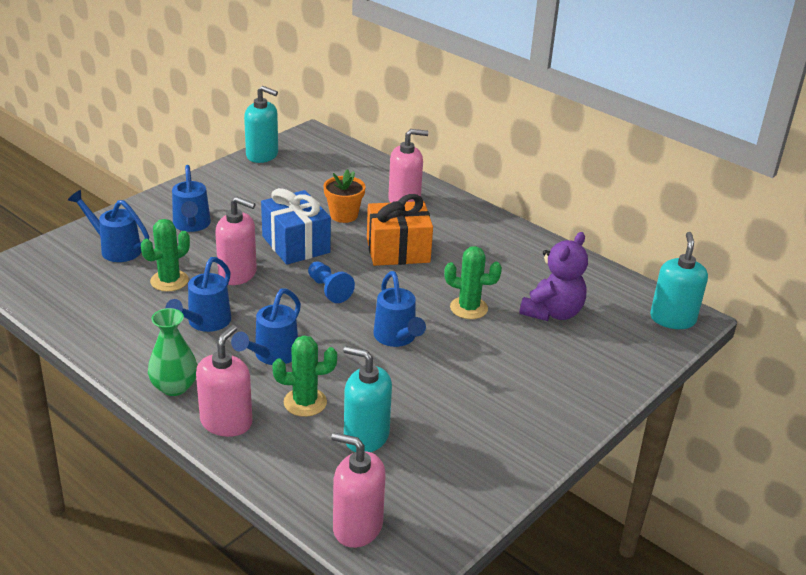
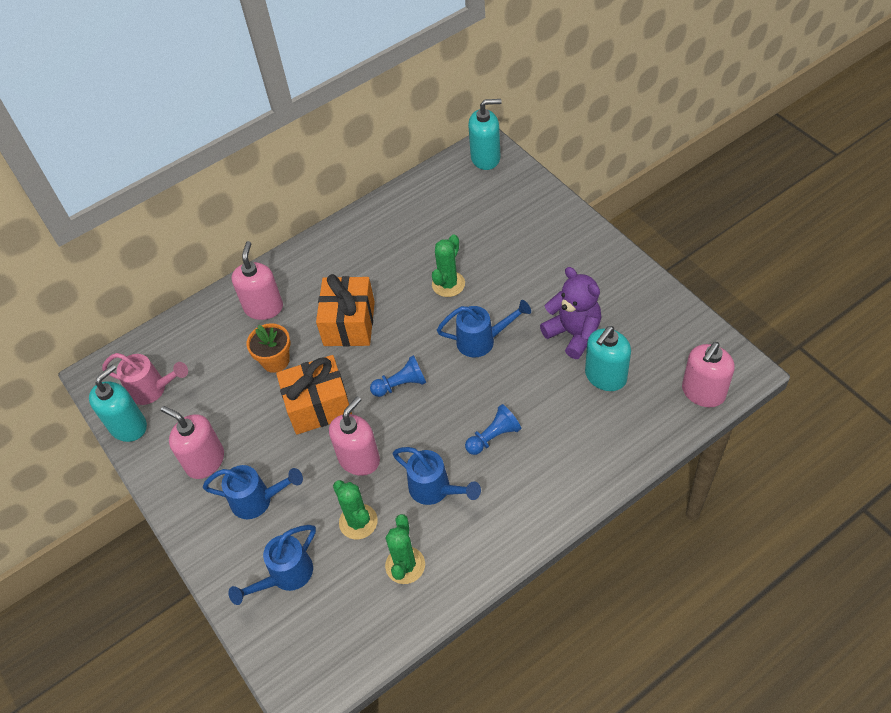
camera: 70 degrees left, 20 degrees up
green vase [148,308,198,396] -> none
pink soap dispenser [196,325,252,437] -> pink soap dispenser moved to [161,406,224,479]
blue watering can [231,288,301,365] -> blue pawn [465,404,521,455]
blue gift [261,188,331,265] -> orange gift [276,355,352,435]
green cactus [272,335,337,417] -> green cactus moved to [385,514,425,584]
purple teddy bear [519,232,588,321] -> purple teddy bear moved to [540,267,602,359]
turquoise soap dispenser [650,232,708,329] -> turquoise soap dispenser turned 150 degrees clockwise [468,99,502,170]
none -> pink watering can [102,353,188,405]

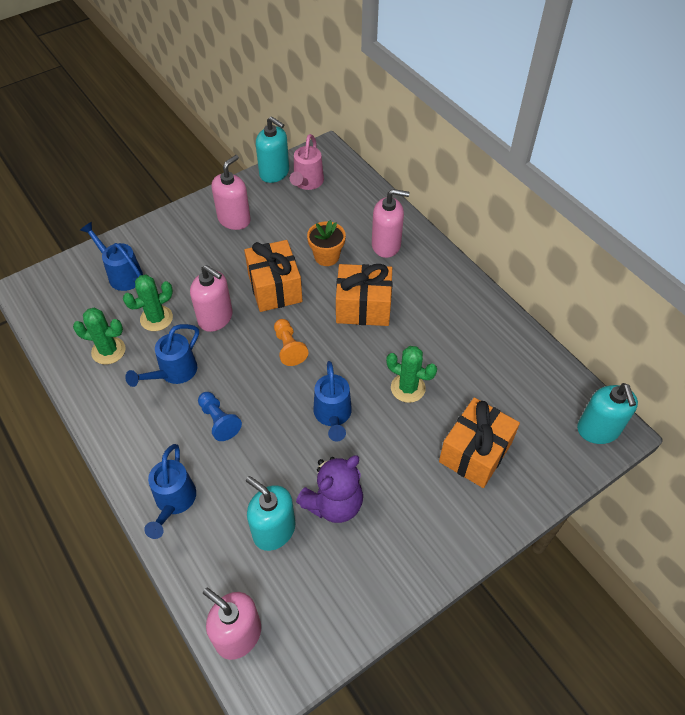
camera: 85 degrees right, 0 degrees up
blue watering can [203,465,303,519] -> blue watering can moved to [144,444,196,539]
blue pawn [370,355,426,397] -> orange pawn [274,319,309,366]
none -> orange gift [439,397,520,488]

